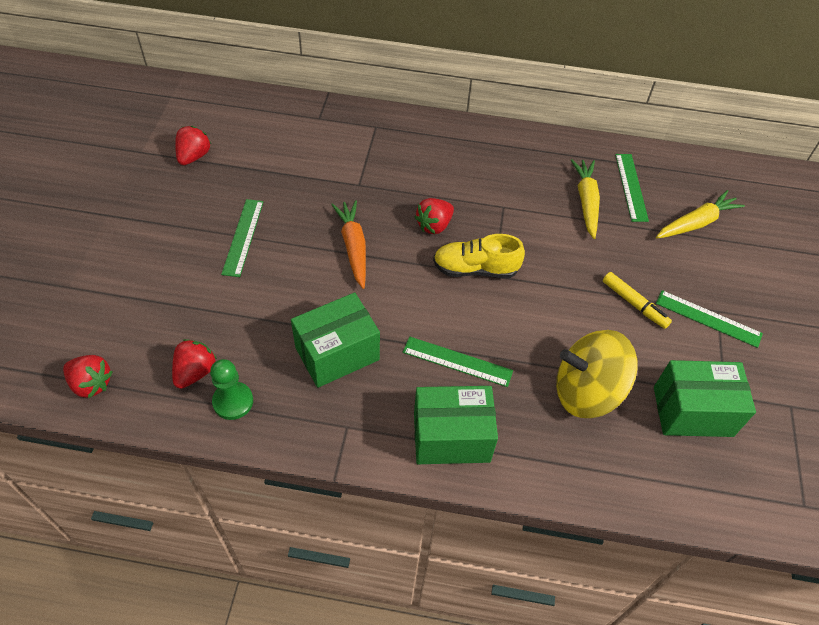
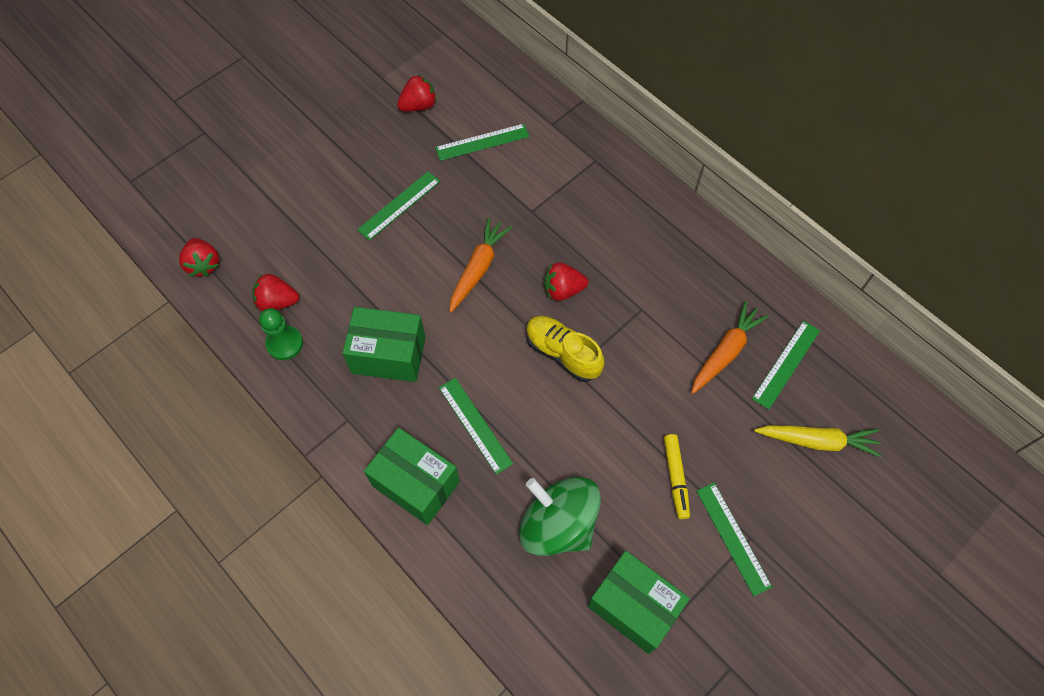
camera: 40 degrees right, 10 degrees up
red strawberry [172,339,217,389] -> red strawberry turned 150 degrees counterclockwise [252,274,299,311]
yellow spinning top [556,330,638,418] -> green spinning top [519,477,601,556]
yellow carrot [571,159,600,239] -> orange carrot [691,301,769,394]
none -> green ruler [435,124,529,161]

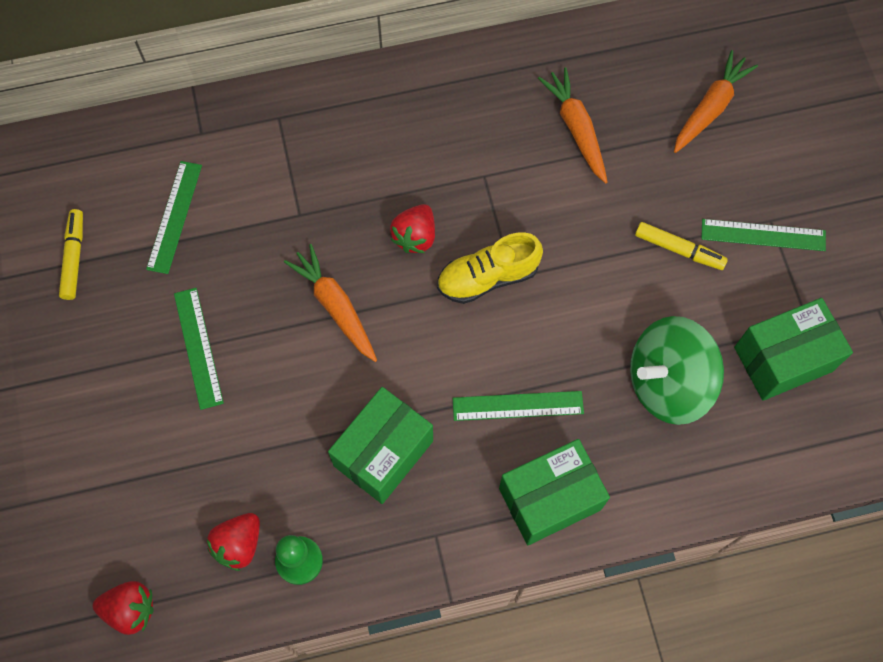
camera: 60 degrees left, 5 degrees up
red strawberry [397,75,437,111] -> yellow marker [59,209,83,300]
green ruler [752,321,820,410] -> none
yellow carrot [754,426,881,457] -> orange carrot [674,50,758,153]

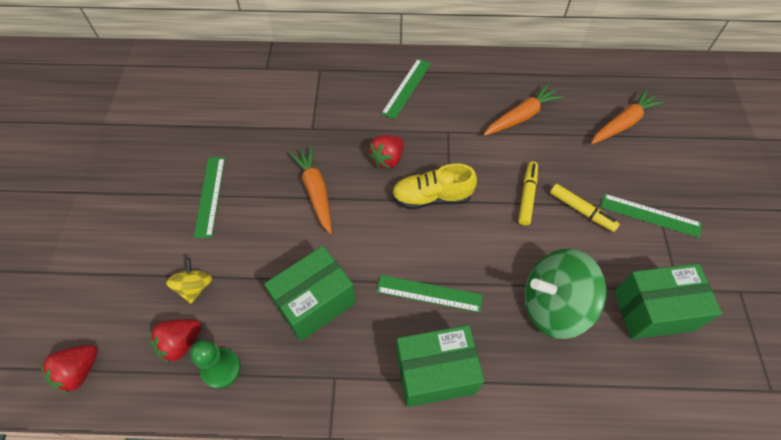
camera: 15 degrees right, 10 degrees down
yellow marker [59,209,83,300] -> yellow marker moved to [518,162,538,225]
red strawberry [93,581,154,635] -> red strawberry turned 105 degrees clockwise [41,345,97,393]
green ruler [146,161,202,274] -> green ruler moved to [381,59,431,119]
orange carrot [538,67,607,183] -> orange carrot turned 60 degrees clockwise [484,83,564,136]
none -> yellow spinning top [166,258,212,304]

